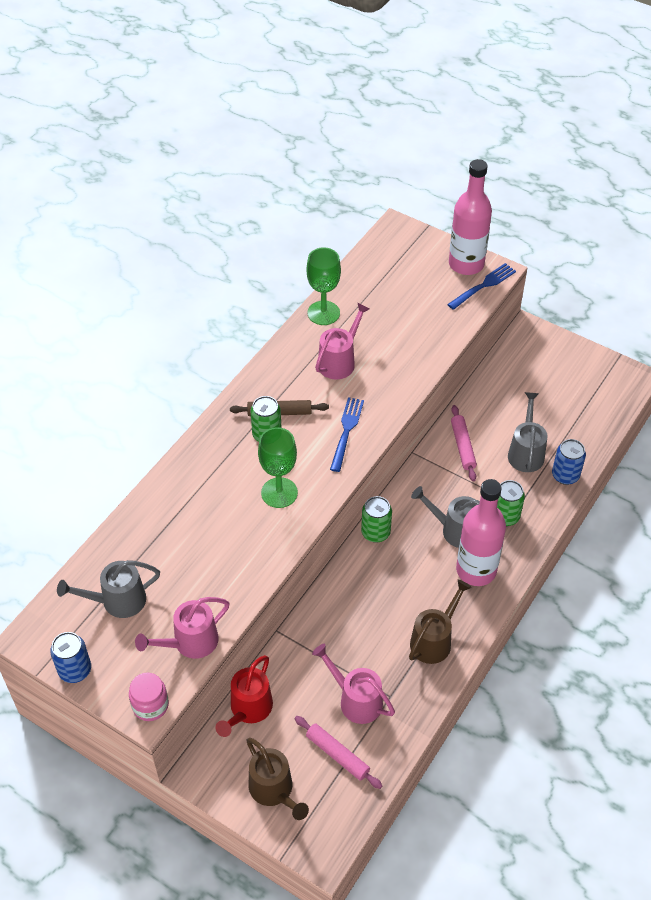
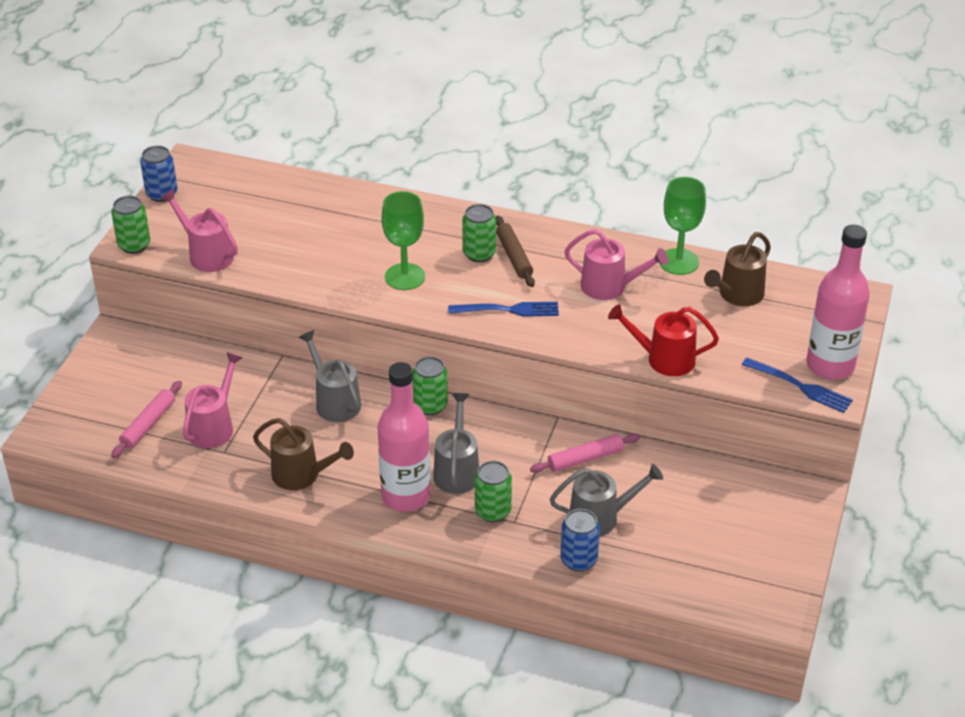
camera: 75 degrees right, 10 degrees down
grey watering can [57,560,160,618] -> grey watering can moved to [299,330,361,422]
pink jar [129,673,169,721] -> green can [111,196,150,254]
red watering can [215,655,273,737] -> red watering can moved to [608,304,719,376]
brown watering can [246,738,309,820] -> brown watering can moved to [704,232,771,306]

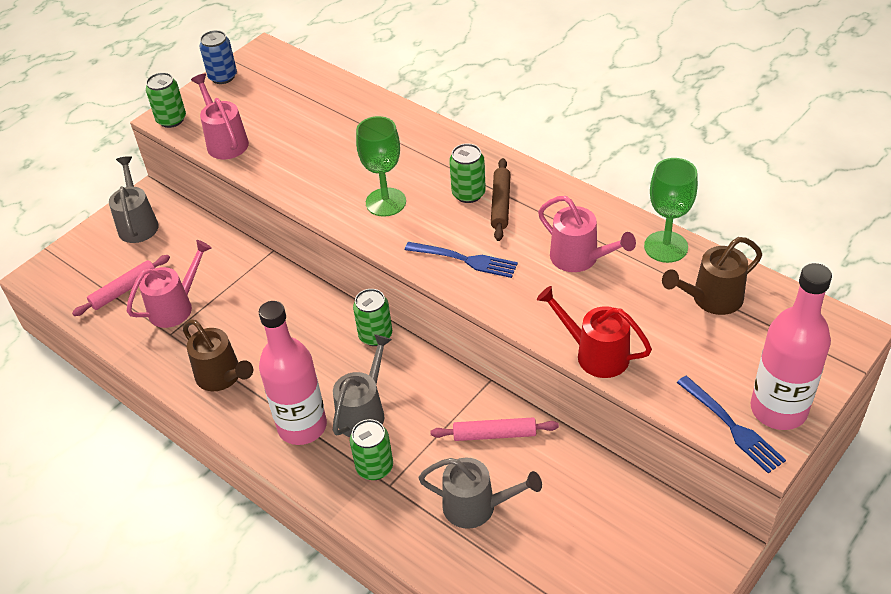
camera: 25 degrees right, 5 degrees up
grey watering can [299,330,361,422] -> grey watering can moved to [109,156,159,243]
blue can [560,509,600,571] -> none

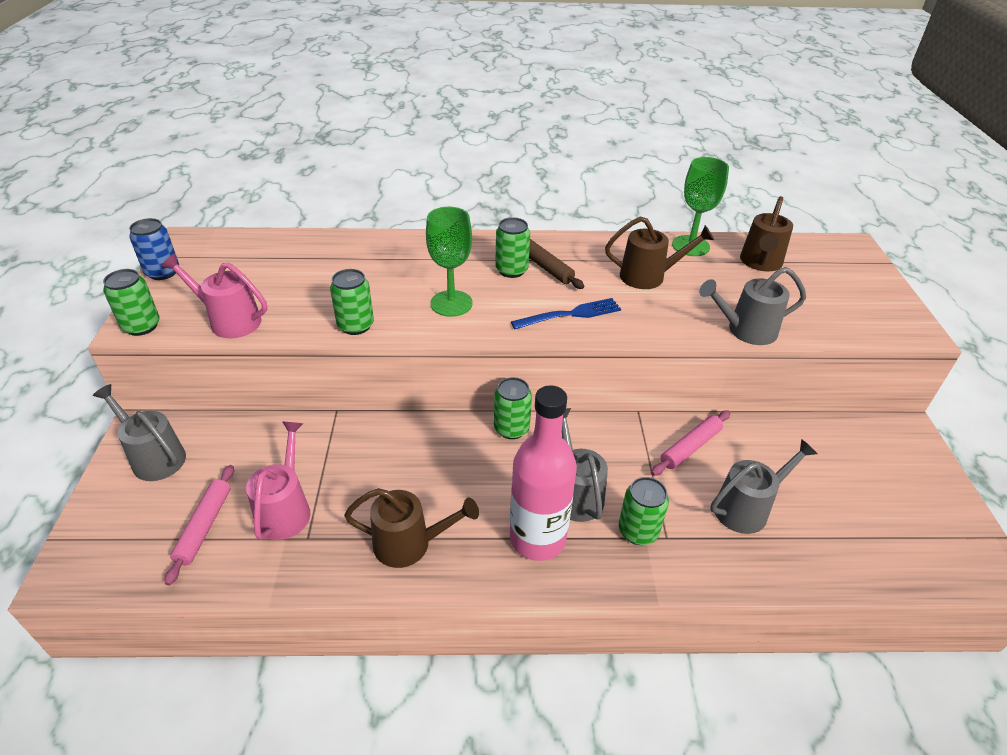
camera: 45 degrees left, 5 degrees down
red watering can [537,286,652,378] -> grey watering can [699,267,806,345]
pink watering can [538,196,636,272] -> brown watering can [605,217,714,289]
blue fork [677,376,786,473] -> none
pink bottle [750,263,832,430] -> none
none -> green can [330,269,374,335]

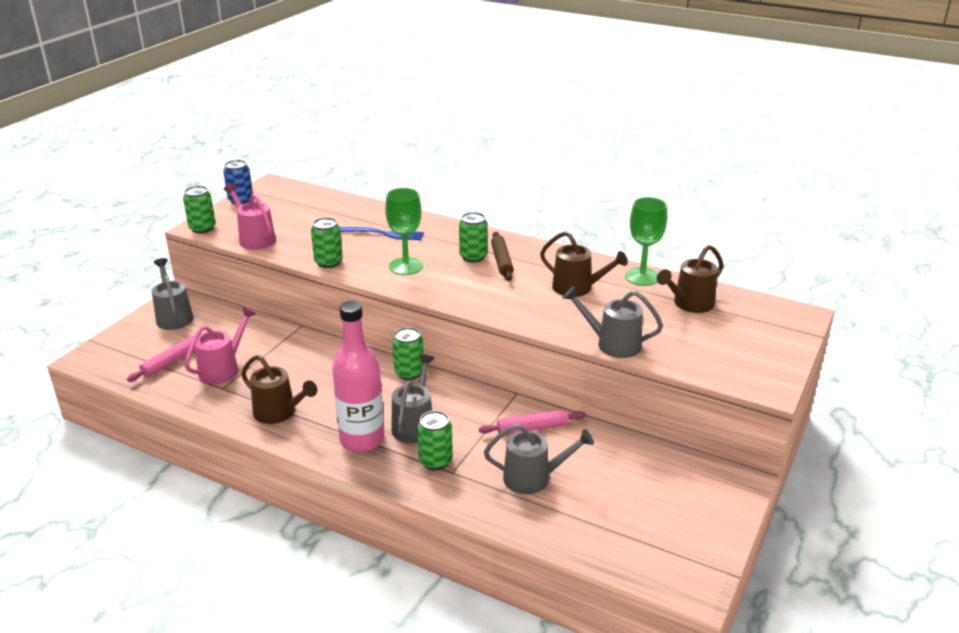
camera: 30 degrees right, 10 degrees down
blue fork [511,298,621,329] -> blue fork moved to [340,227,424,240]

